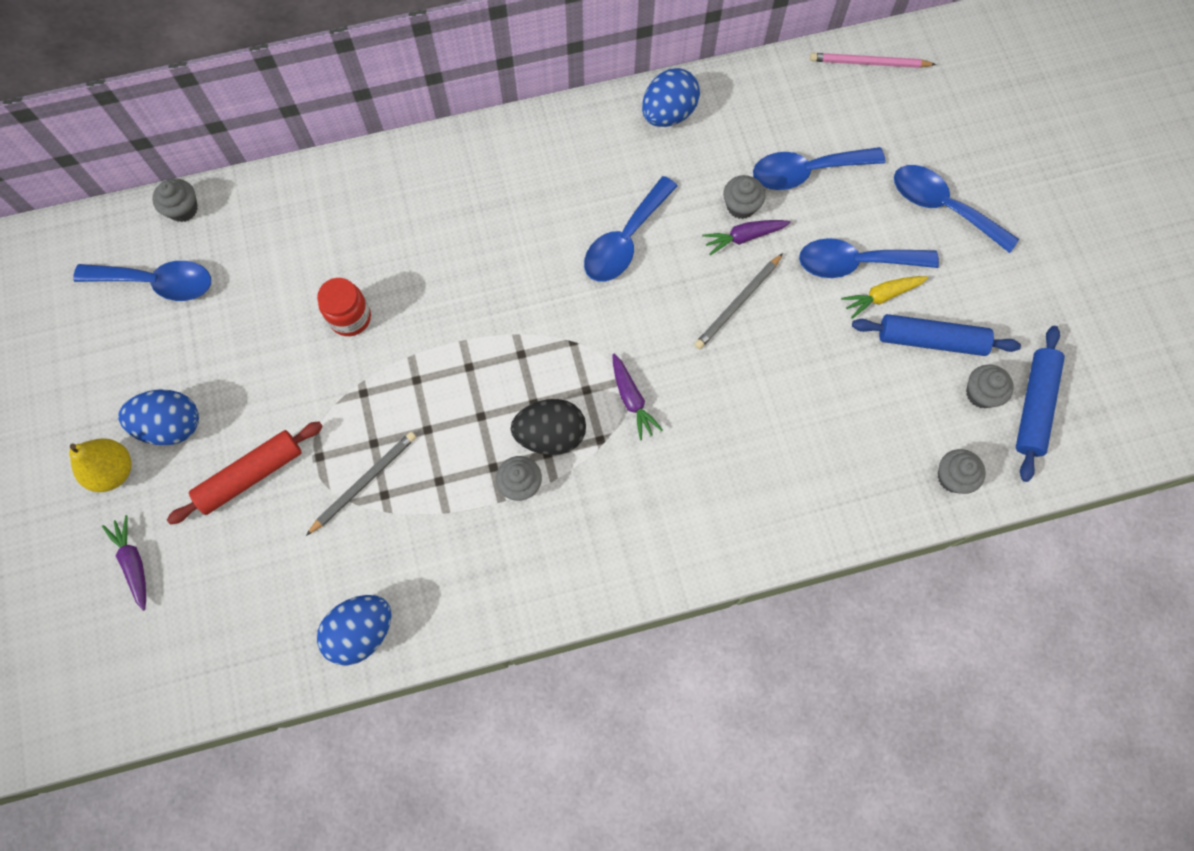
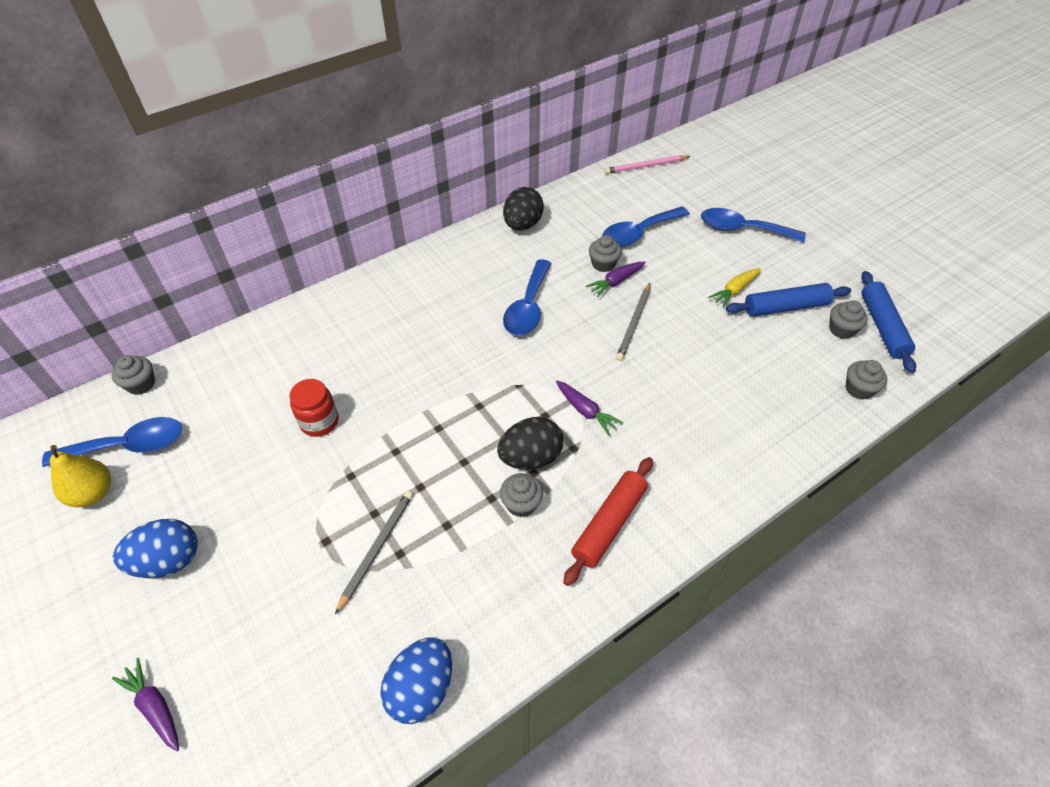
camera: 20 degrees left, 20 degrees down
yellow pear [69,439,131,492] -> yellow pear moved to [50,445,111,507]
red rolling pin [167,421,323,525] -> red rolling pin moved to [563,457,653,586]
blue egg [642,68,700,127] -> black egg [503,187,544,230]
blue spoon [799,238,939,278] -> none

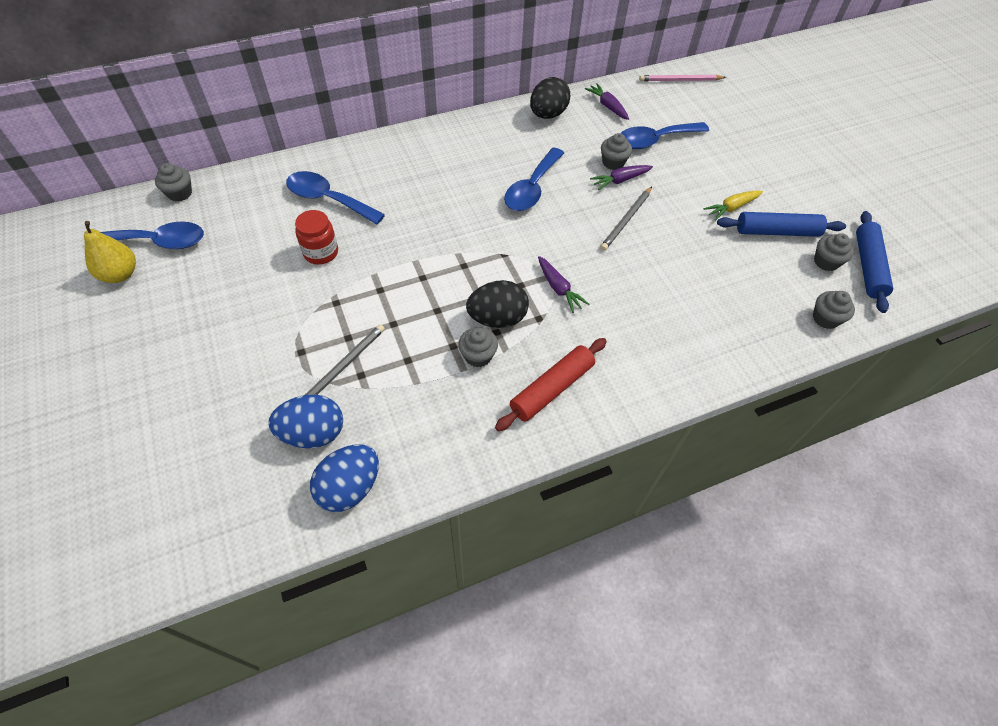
camera: 10 degrees right, 5 degrees up
purple carrot [112,658,179,751] -> purple carrot moved to [585,83,629,120]
blue egg [113,519,198,578] -> blue egg moved to [268,394,343,448]
blue spoon [701,208,806,242] -> blue spoon moved to [286,171,385,224]

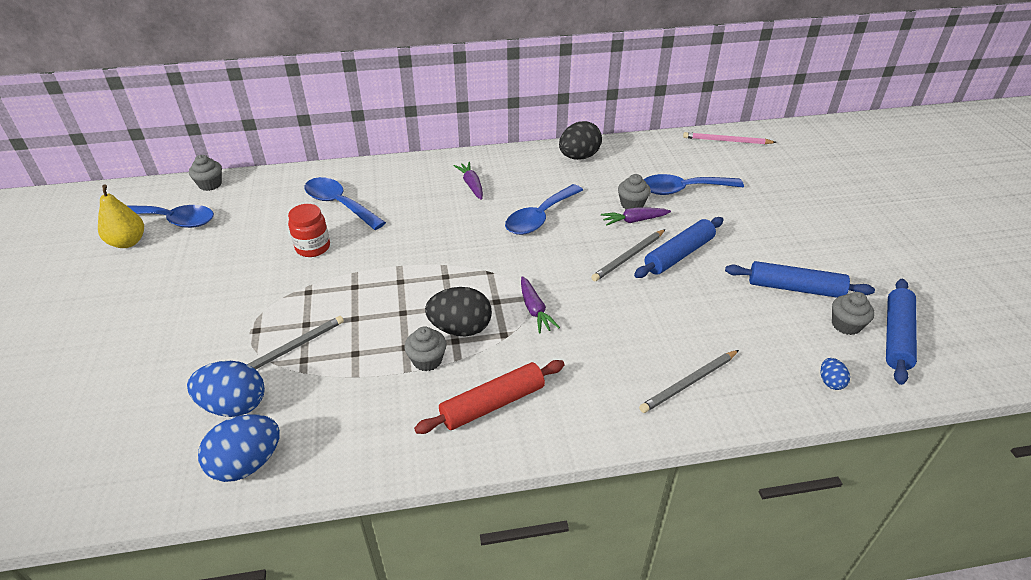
camera: 15 degrees right, 15 degrees down
purple carrot [585,83,629,120] -> purple carrot moved to [454,162,483,200]
yellow carrot [704,191,763,221] -> none
grey cupcake [813,291,855,329] -> blue egg [821,358,850,390]
none -> blue rolling pin [634,217,723,278]
none -> grey pencil [639,350,739,413]

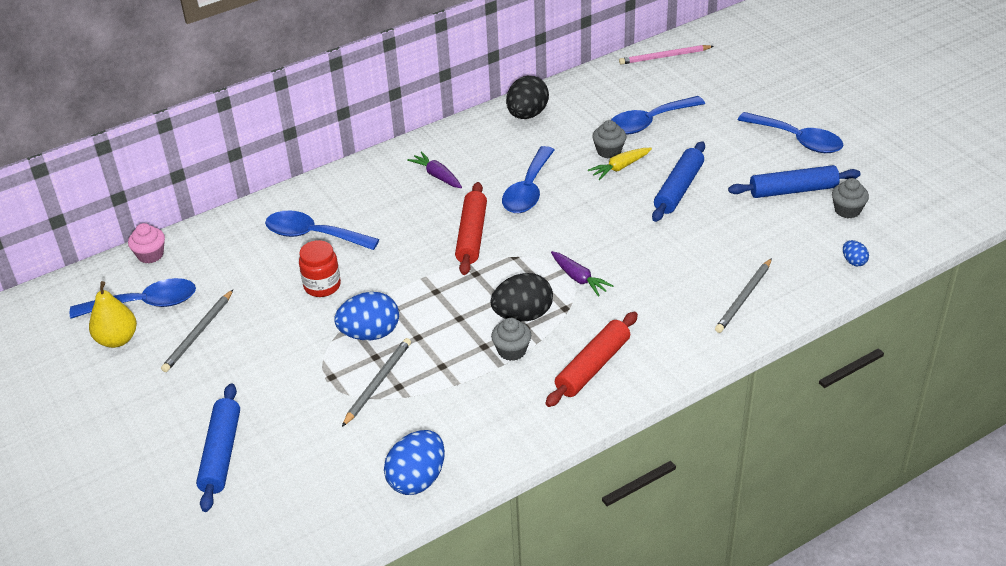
camera: 20 degrees left, 0 degrees up
blue egg [187,361,265,417] -> blue egg moved to [334,292,399,340]
grey cupcake [189,155,222,191] -> pink cupcake [128,223,165,263]
grey pencil [591,229,666,281] -> grey pencil moved to [161,290,233,372]
purple carrot [601,207,671,226] -> yellow carrot [588,148,652,180]
blue rolling pin [886,279,917,385] -> blue rolling pin moved to [196,383,240,512]
none -> red rolling pin [455,182,487,275]
none -> blue spoon [738,112,843,153]

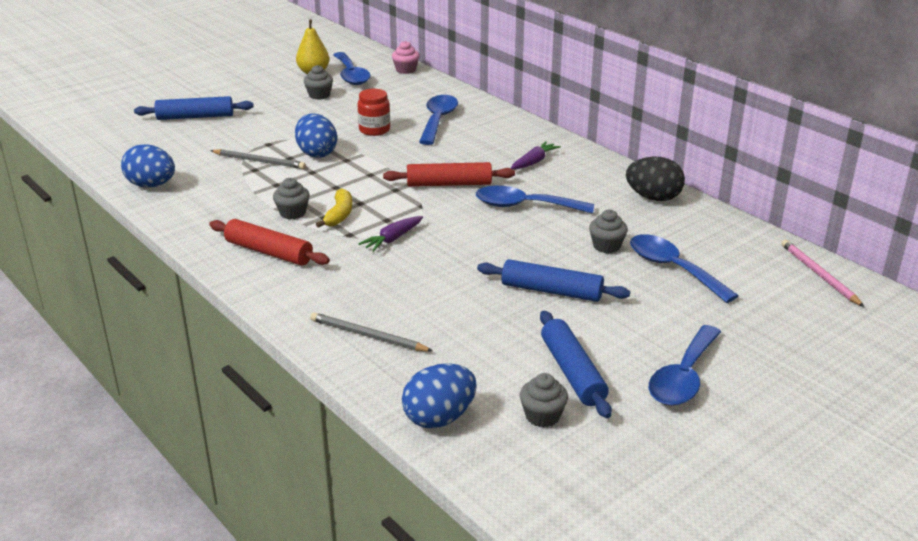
camera: 80 degrees right, 10 degrees down
grey pencil [161,290,233,372] -> grey cupcake [304,65,333,100]
black egg [490,273,553,321] -> yellow banana [316,188,352,228]
yellow carrot [588,148,652,180] -> none
blue egg [843,240,869,266] -> blue egg [402,363,477,428], size x2.04

